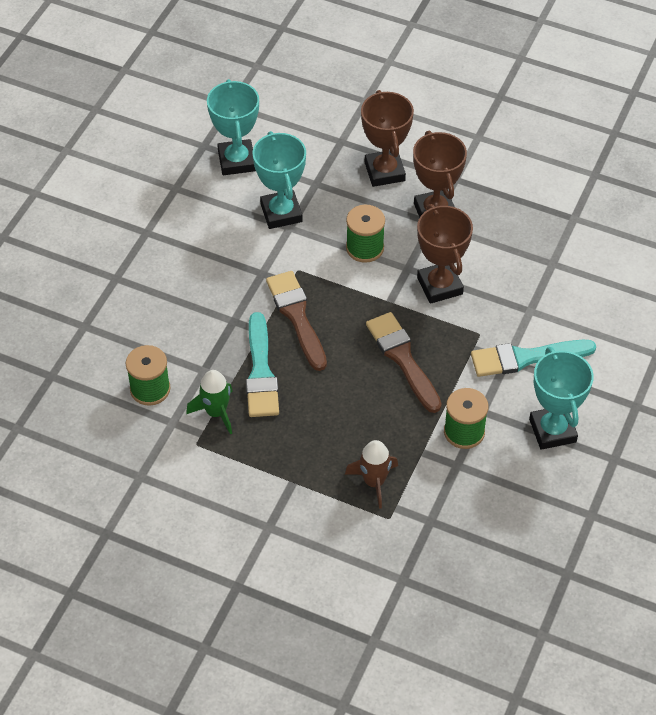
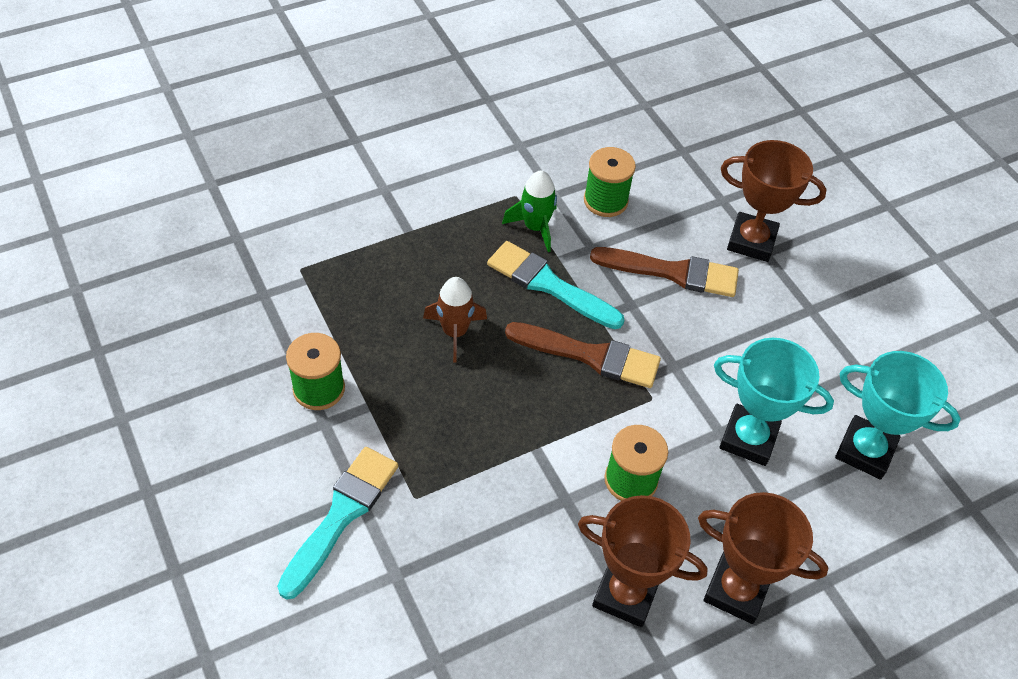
camera: 125 degrees right, 0 degrees up
brown rocket [345,440,398,509] -> brown rocket moved to [423,277,487,363]
brown brush [366,312,442,413] -> brown brush moved to [590,247,739,297]
brown trophy [417,204,473,304] -> brown trophy moved to [721,140,827,262]
turquoise trophy [529,347,594,450] -> none

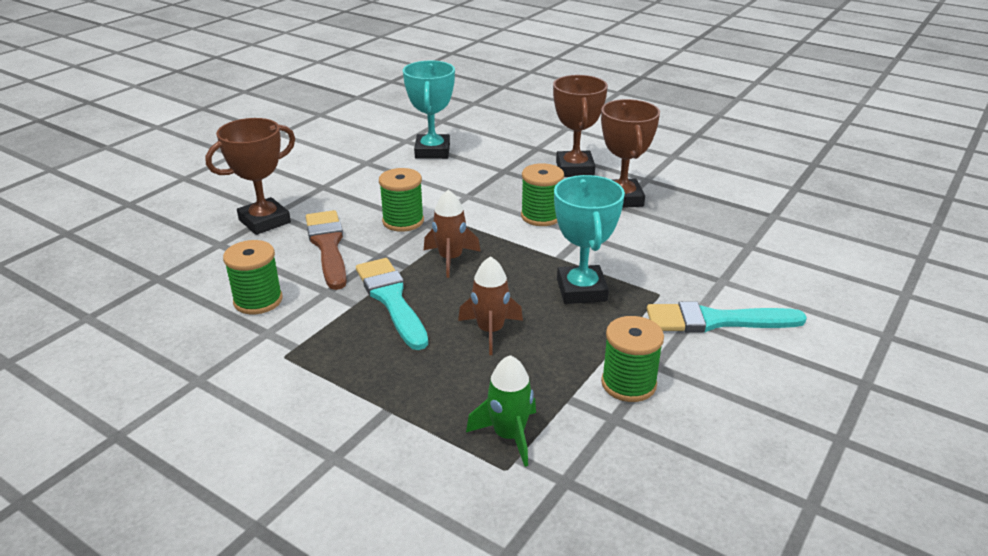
camera: 115 degrees left, 20 degrees down
turquoise brush [487,241,625,329] -> turquoise brush turned 150 degrees clockwise [356,258,428,350]
green rocket [502,170,557,252] -> green rocket moved to [466,355,536,467]
brown brush [505,322,661,388] -> brown rocket [424,190,481,278]
turquoise trophy [714,338,834,466] -> turquoise trophy moved to [554,175,625,304]
brown trophy [721,140,827,262] -> brown trophy turned 60 degrees clockwise [205,118,295,235]
none -> green spool [379,168,424,232]

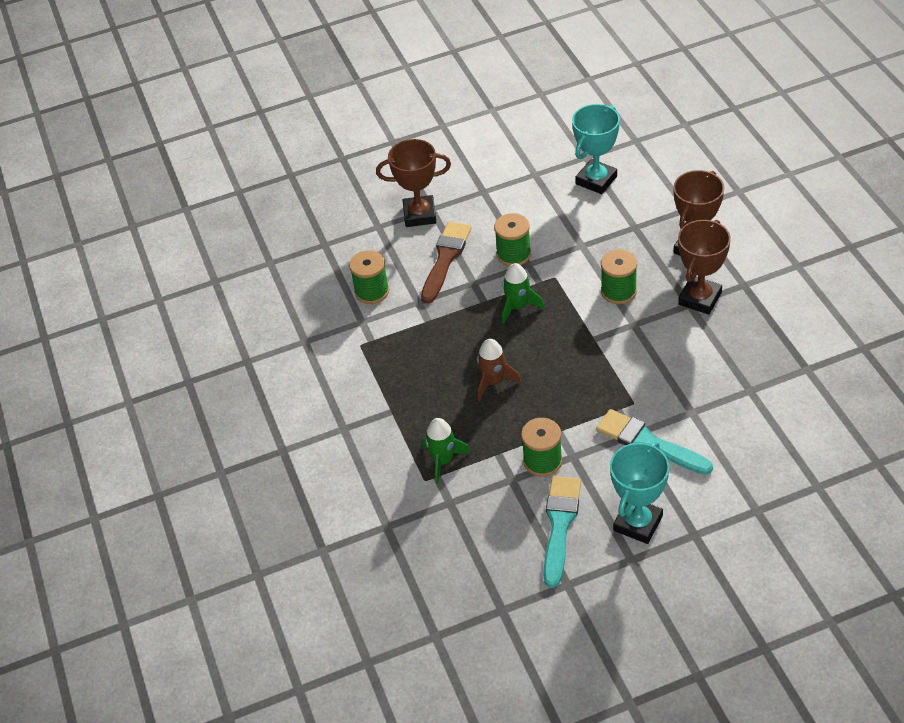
camera: 40 degrees right, 15 degrees up
turquoise brush [356,258,428,350] -> turquoise brush moved to [544,476,581,588]
brown rocket [424,190,481,278] -> green rocket [502,263,545,324]
turquoise trophy [554,175,625,304] -> turquoise trophy moved to [610,441,669,544]

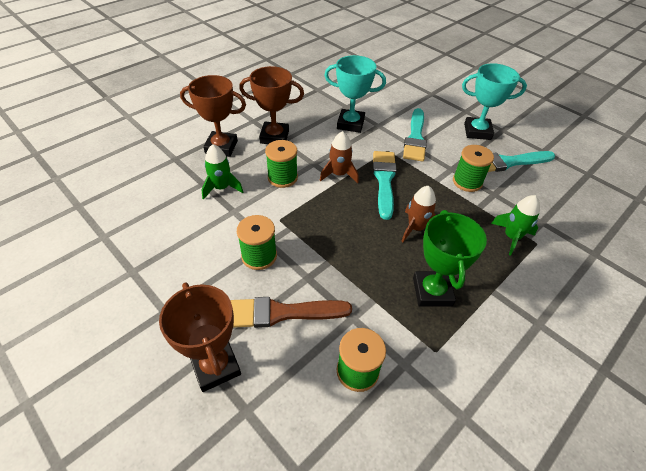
camera: 120 degrees left, 0 degrees up
green rocket [502,263,545,324] -> green rocket moved to [201,144,243,200]
turquoise trophy [572,104,620,194] -> turquoise trophy moved to [324,55,386,133]
none -> brown rocket [320,131,359,183]
none -> turquoise brush [373,151,397,220]
none -> green trophy [413,210,487,307]

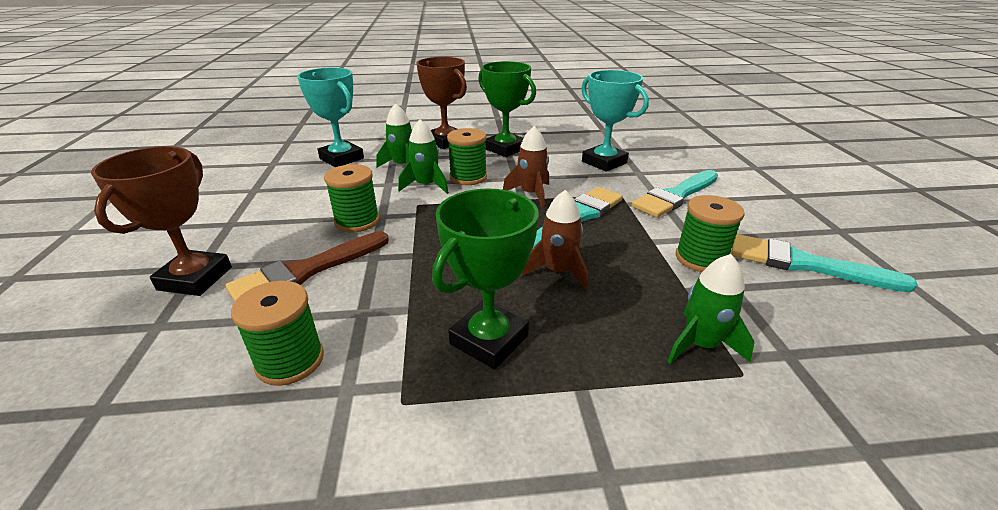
camera: 40 degrees right, 15 degrees down
brown brush [231,297,352,328] -> brown brush turned 75 degrees counterclockwise [226,231,389,302]
brown trophy [239,66,304,144] -> green trophy [478,61,536,157]
turquoise trophy [462,63,527,140] -> turquoise trophy moved to [297,68,364,167]
none -> green rocket [398,119,449,194]

